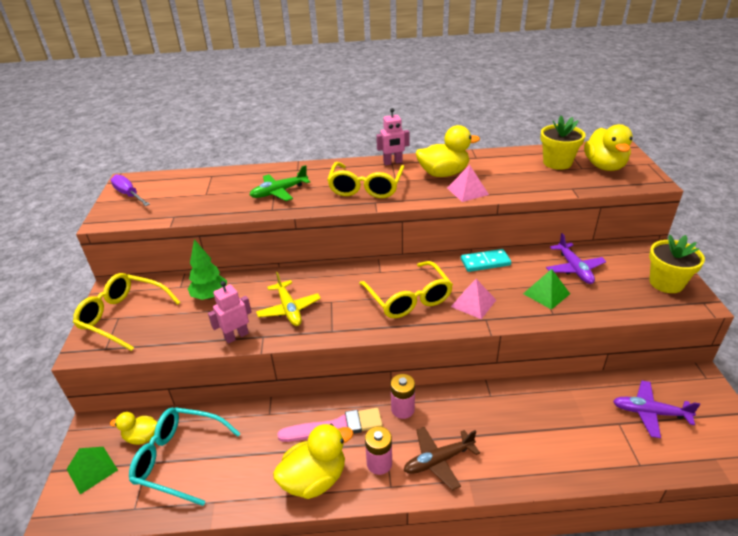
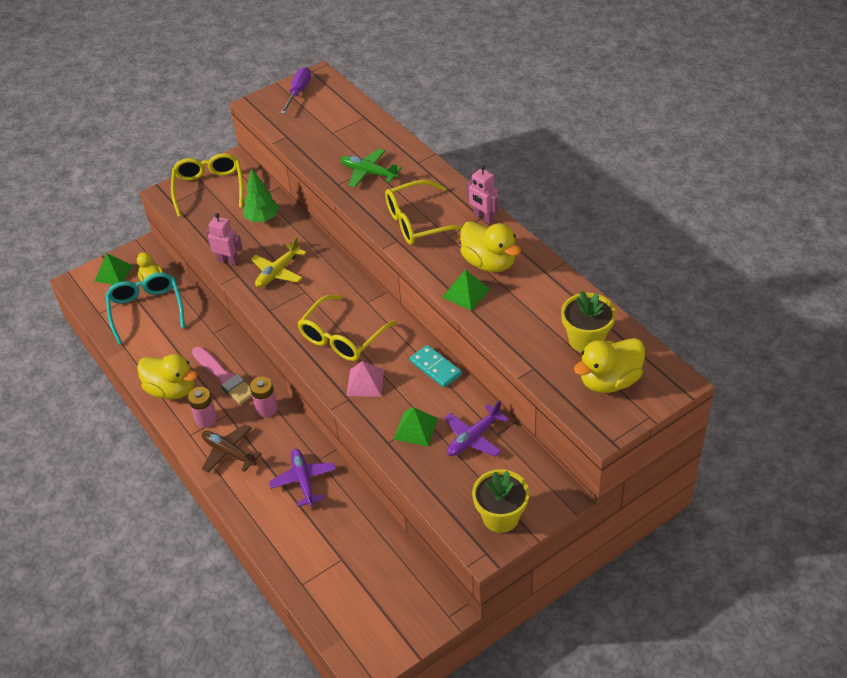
camera: 60 degrees right, 10 degrees up
pink pyramid [447,165,489,202] -> green pyramid [443,269,491,311]
purple plane [613,380,700,438] -> purple plane moved to [269,449,336,507]

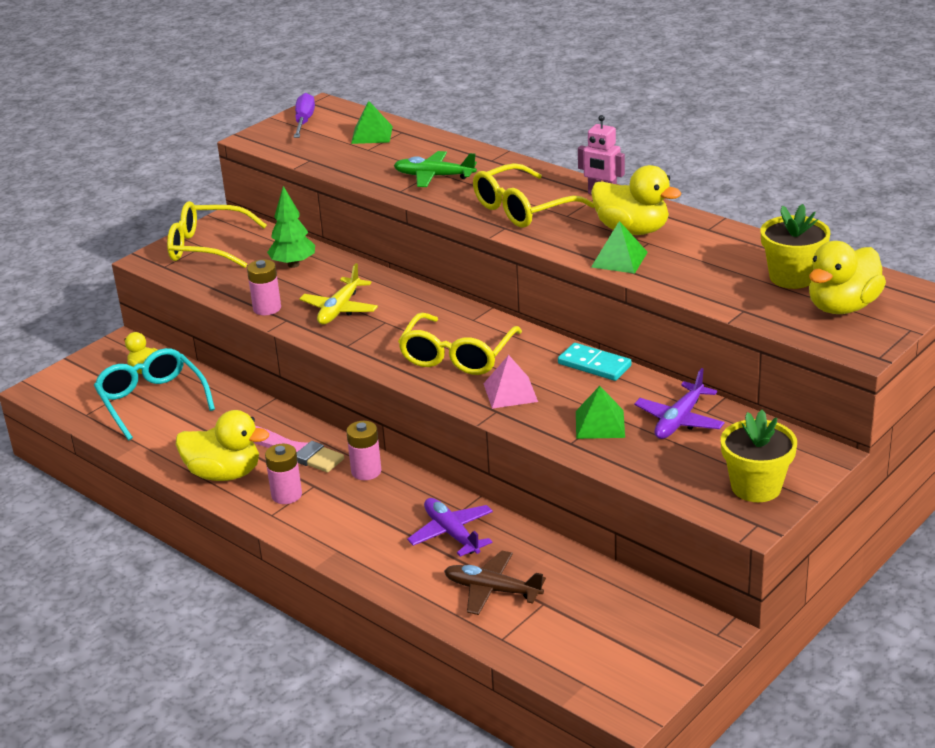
camera: 15 degrees left, 15 degrees down
green pyramid [95,253,133,285] -> green pyramid moved to [351,101,393,144]
yellow glasses [171,153,243,217] -> yellow glasses turned 60 degrees counterclockwise [167,201,267,268]
brown plane [202,424,262,473] -> brown plane moved to [444,551,546,615]
pink robot [206,213,243,266] -> pink battery [247,259,281,315]

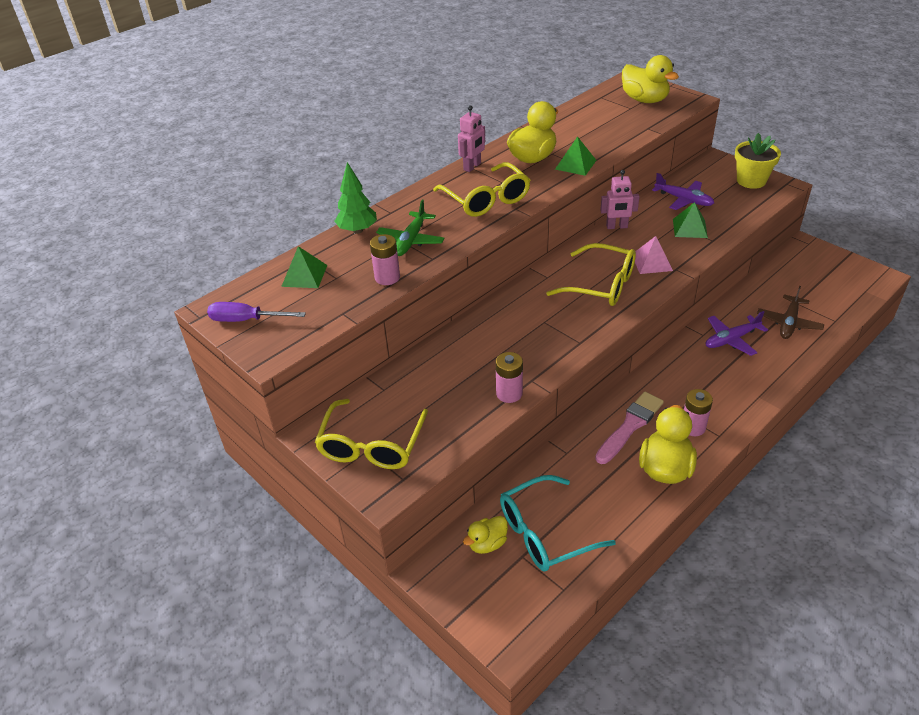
camera: 85 degrees left, 10 degrees up
green tree [267,186,315,268] -> green tree moved to [335,162,377,234]
yellow plane [300,263,378,325] -> none
pink battery [346,421,381,480] -> pink battery moved to [370,234,400,285]
turquoise domino [558,343,632,381] -> pink robot [600,170,640,229]
yellow flower pot [761,204,830,289] -> none

